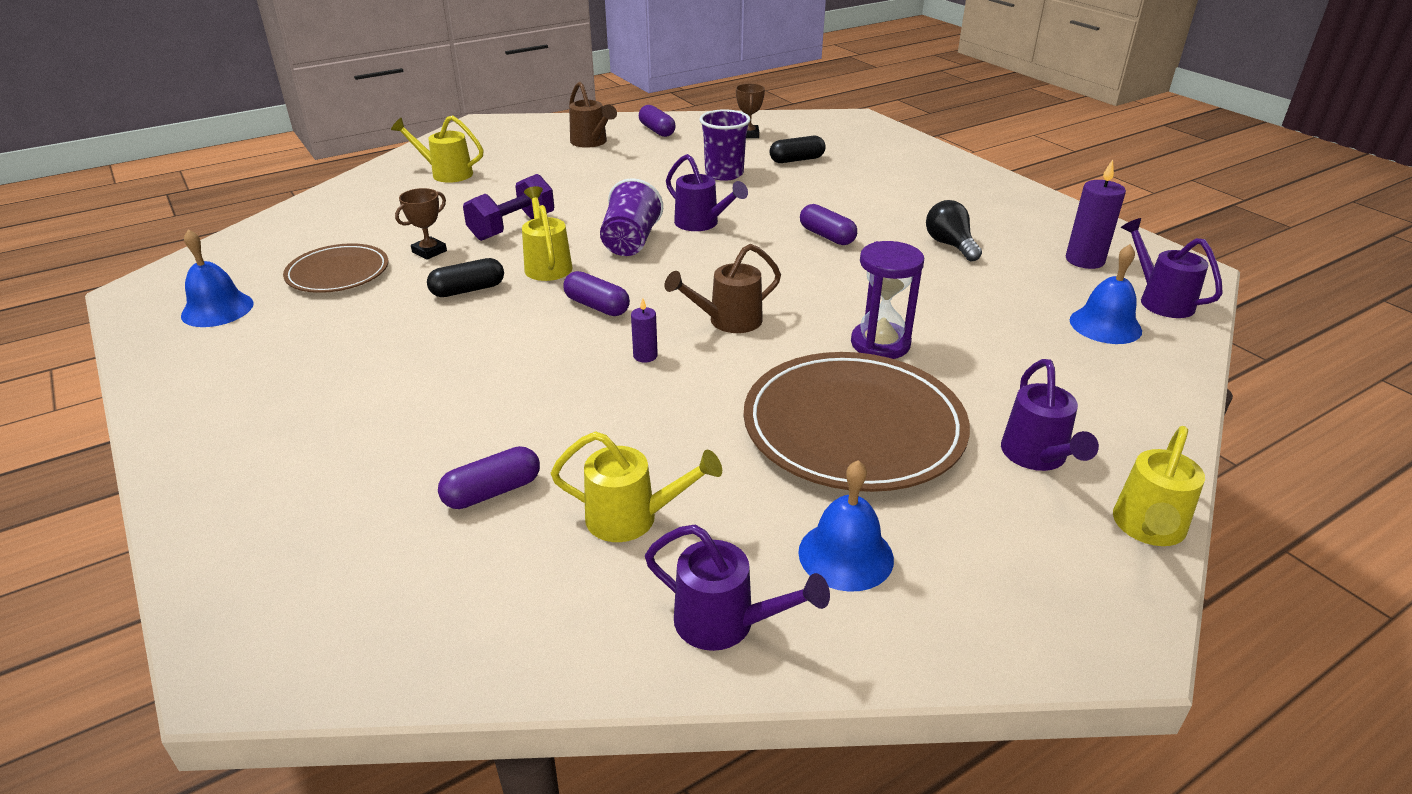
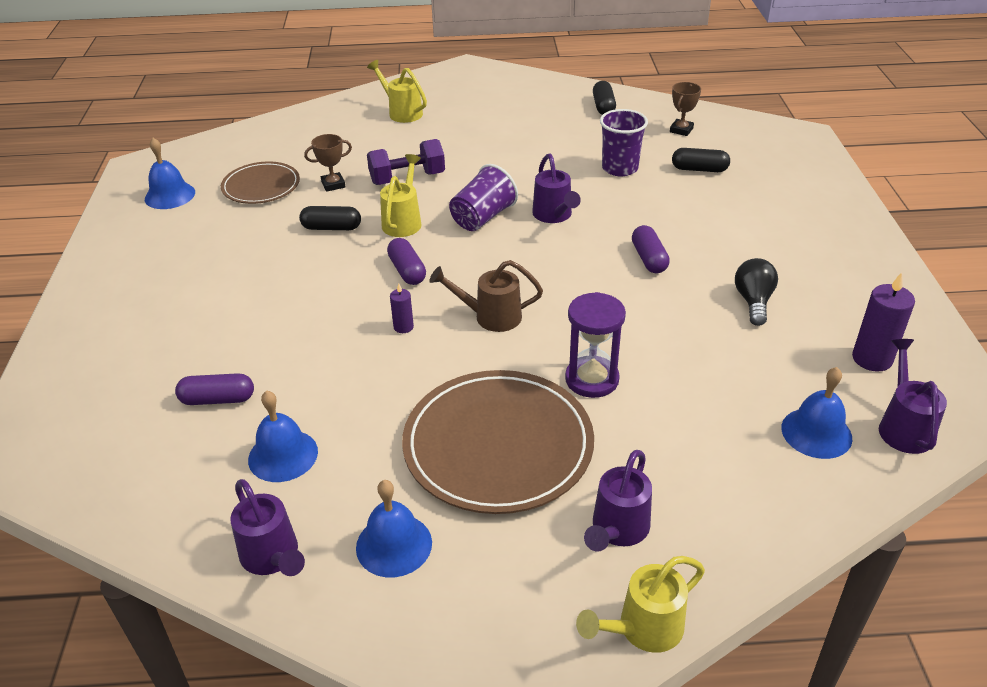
camera: 30 degrees right, 5 degrees up
yellow watering can [551,431,722,542] -> blue bell [248,390,318,482]
brown watering can [569,82,617,148] -> none
purple capsule [639,105,676,137] -> black capsule [593,81,616,115]

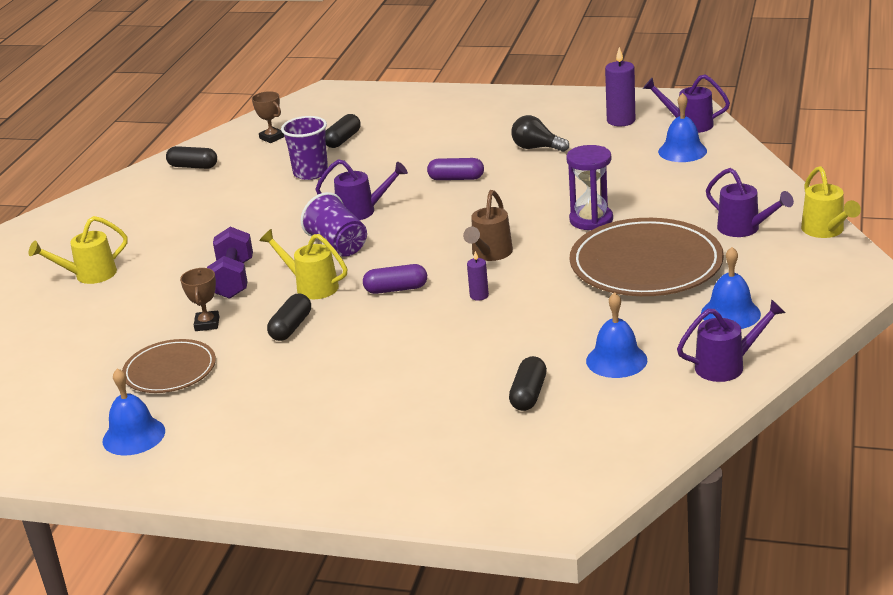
camera: 70 degrees left, 10 degrees down
purple capsule [175,373,254,405] -> black capsule [509,356,547,411]

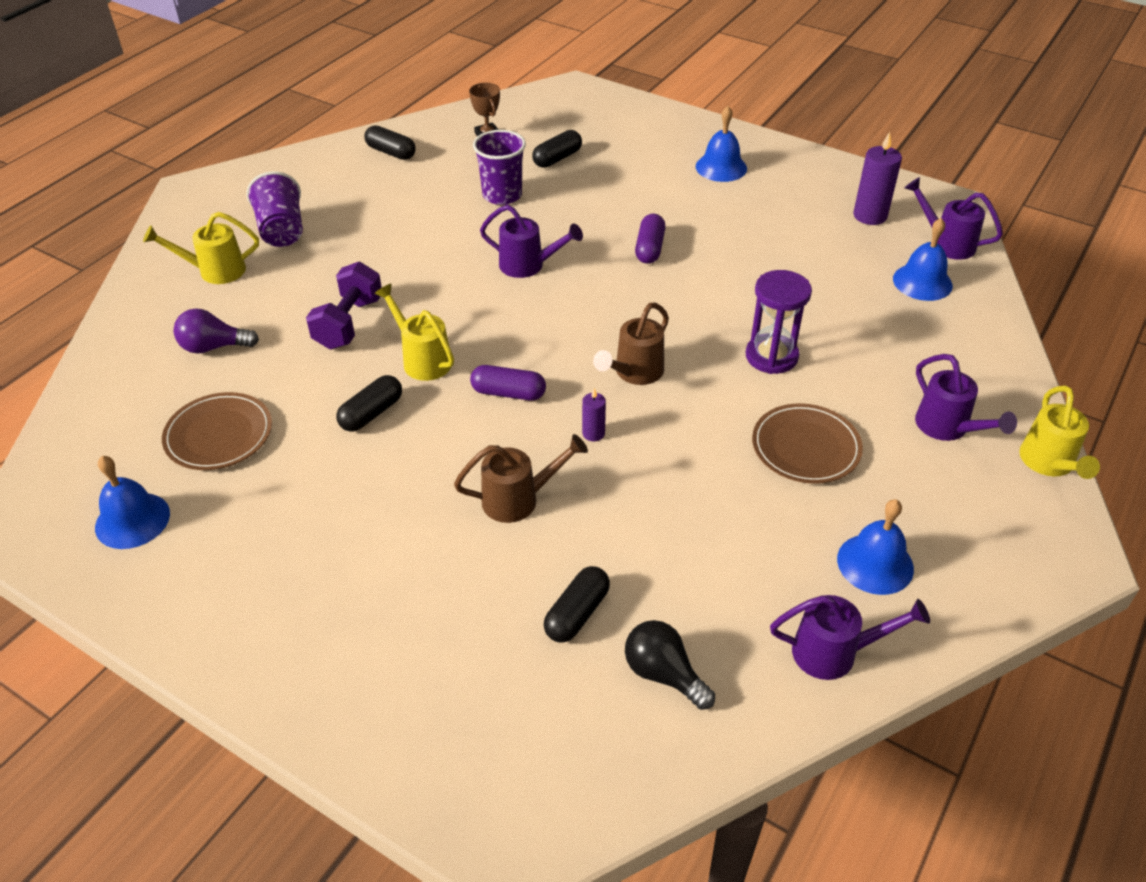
camera: 15 degrees right, 15 degrees up
brown trophy [180,268,219,331] -> none
purple cup [300,192,367,257] -> purple cup moved to [247,171,303,247]
purple capsule [427,158,484,180] -> purple capsule turned 75 degrees clockwise [635,214,666,264]
black light bulb [511,115,569,152] -> black light bulb moved to [625,620,715,710]
brown plate [570,218,724,296] -> brown plate [752,403,863,484], size x0.58
blue bell [586,292,647,378] -> blue bell moved to [696,106,747,182]
none -> purple light bulb [174,308,259,354]
none -> brown watering can [454,434,588,523]

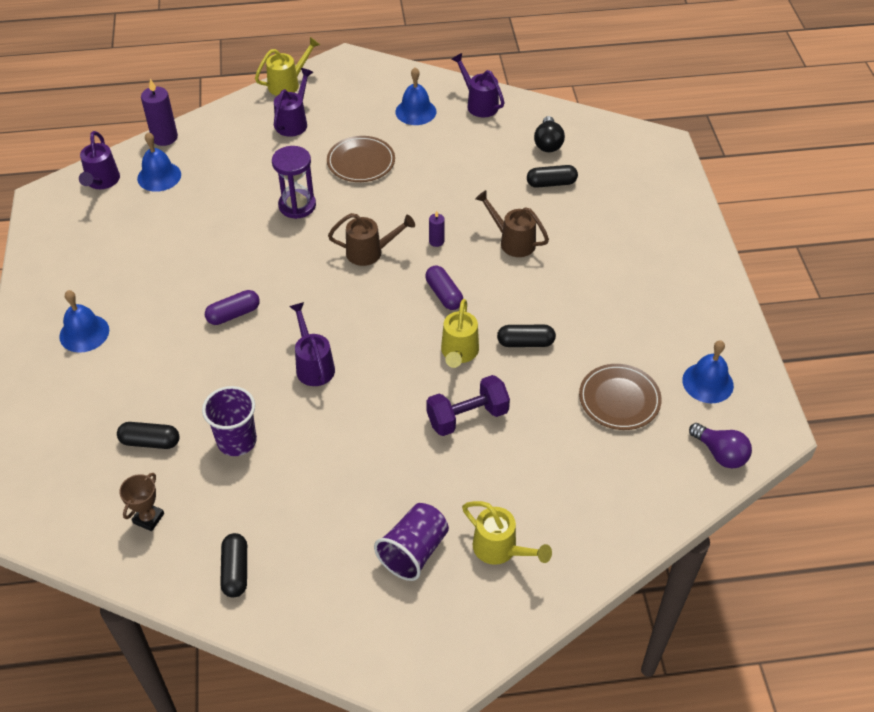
camera: 130 degrees left, 5 degrees up
purple light bulb [174,308,259,354] -> purple light bulb moved to [689,423,752,469]
purple candle [853,132,902,225] -> purple candle moved to [141,79,178,146]

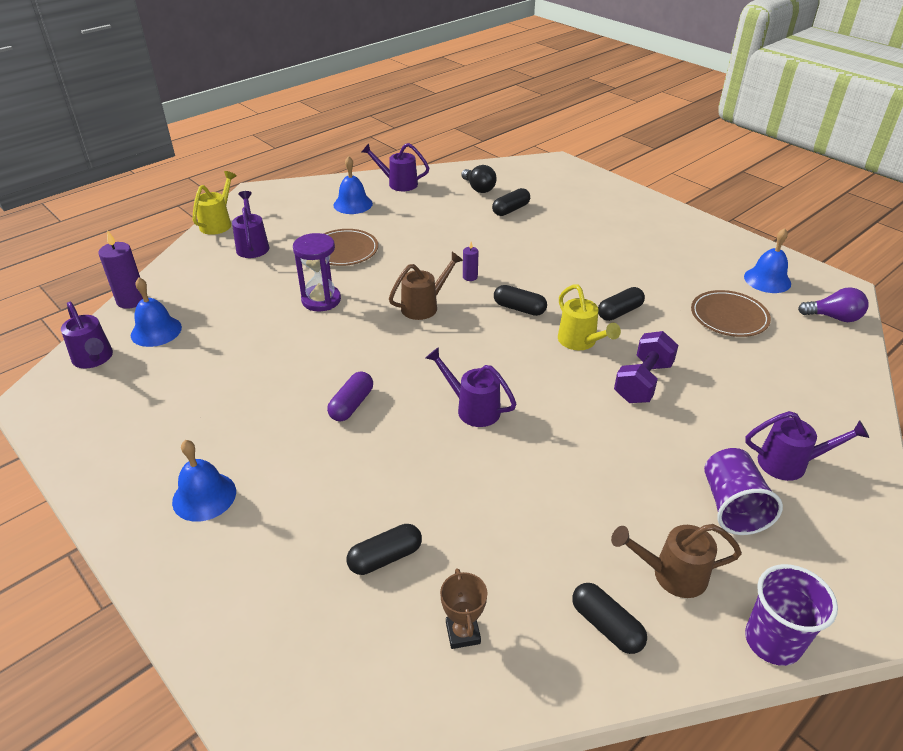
camera: 35 degrees left, 10 degrees down
purple cup [202,386,257,456] -> purple cup moved to [745,564,838,666]
purple capsule [425,266,463,310] -> black capsule [494,285,547,316]
yellow watering can [462,501,552,565] -> purple watering can [745,411,869,481]
brown watering can [475,190,549,257] -> brown watering can moved to [611,524,742,598]

